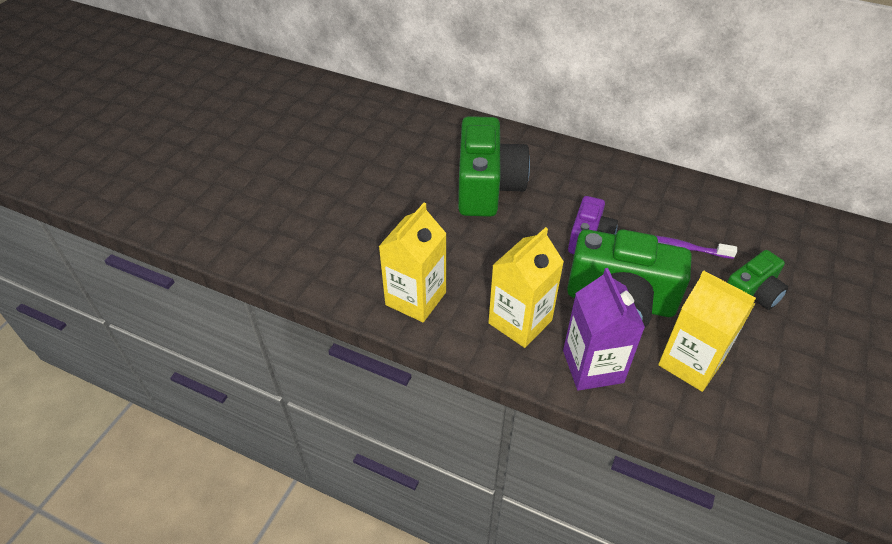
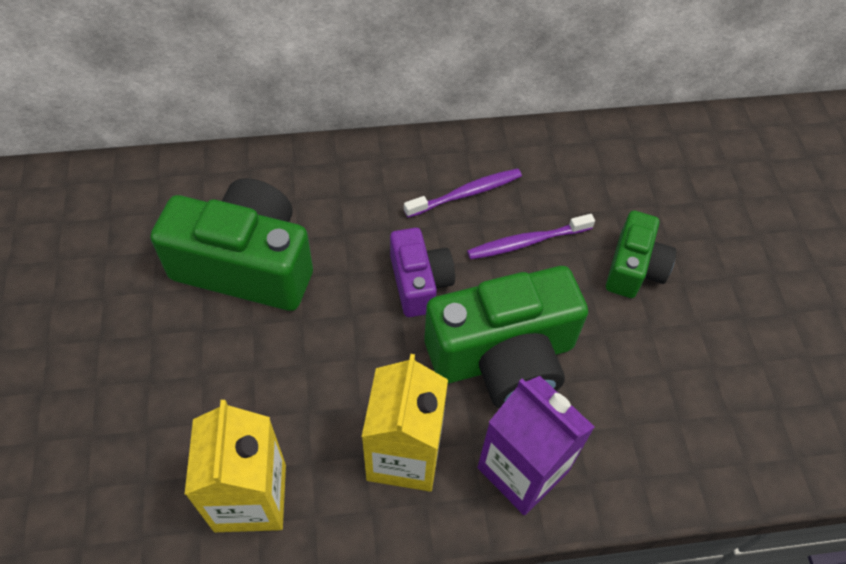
camera: 35 degrees left, 10 degrees up
green camera [458,116,530,217] -> green camera turned 45 degrees counterclockwise [150,178,313,311]
yellow carton [658,271,756,392] -> none
none -> purple toothbrush [404,168,522,218]

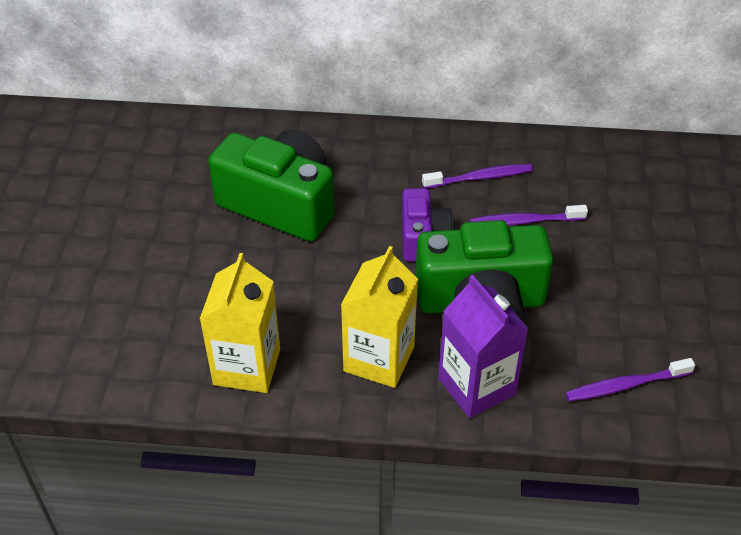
camera: 15 degrees right, 10 degrees down
green camera [606,210,676,298] -> none
none -> purple toothbrush [565,358,695,401]

